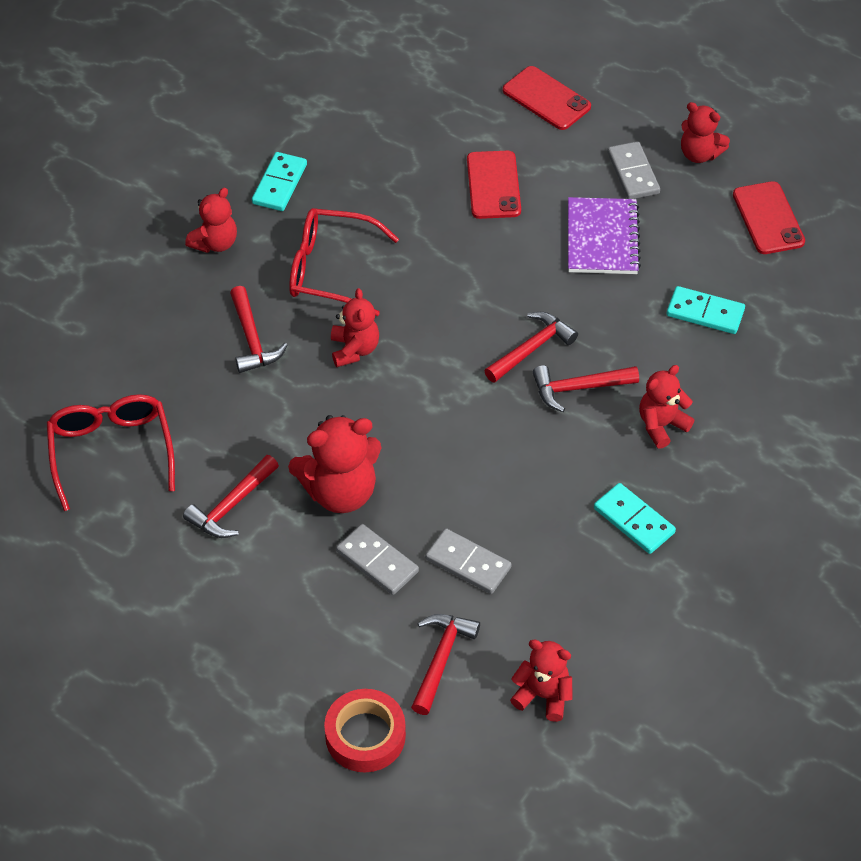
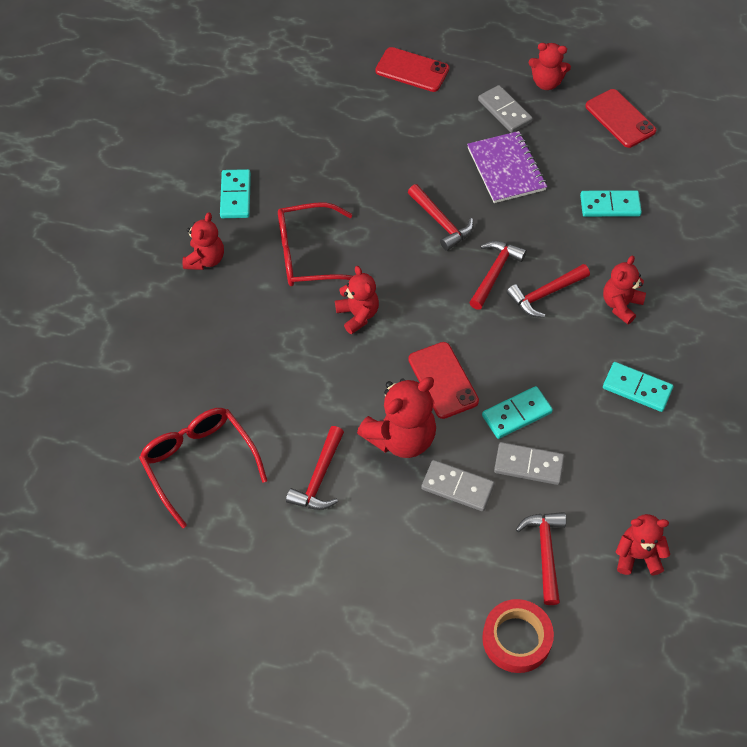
camera: 20 degrees left, 5 degrees up
red hammer [230,286,288,373] -> red hammer moved to [408,184,474,251]
red phone [467,151,521,219] -> red phone moved to [408,342,479,419]
none -> turquoise domino [482,386,553,439]

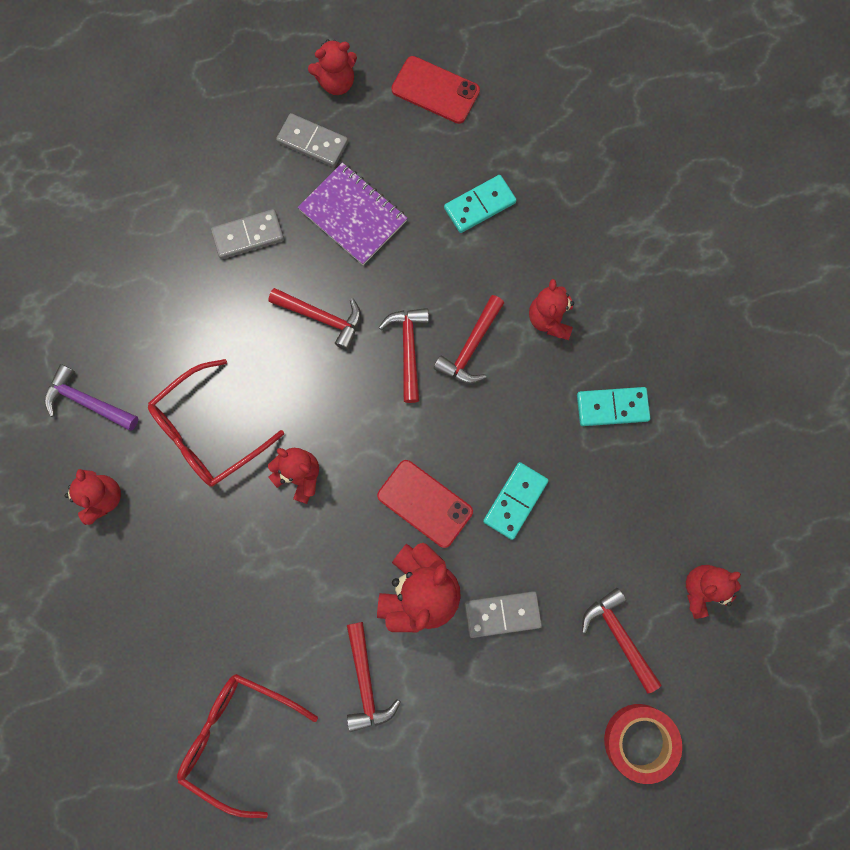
camera: 30 degrees left, 20 degrees up
turquoise domino [220,169,251,218] -> purple hammer [45,364,138,431]
red phone [375,47,449,92] -> none
grey domino [494,442,565,485] -> grey domino moved to [211,209,284,259]

